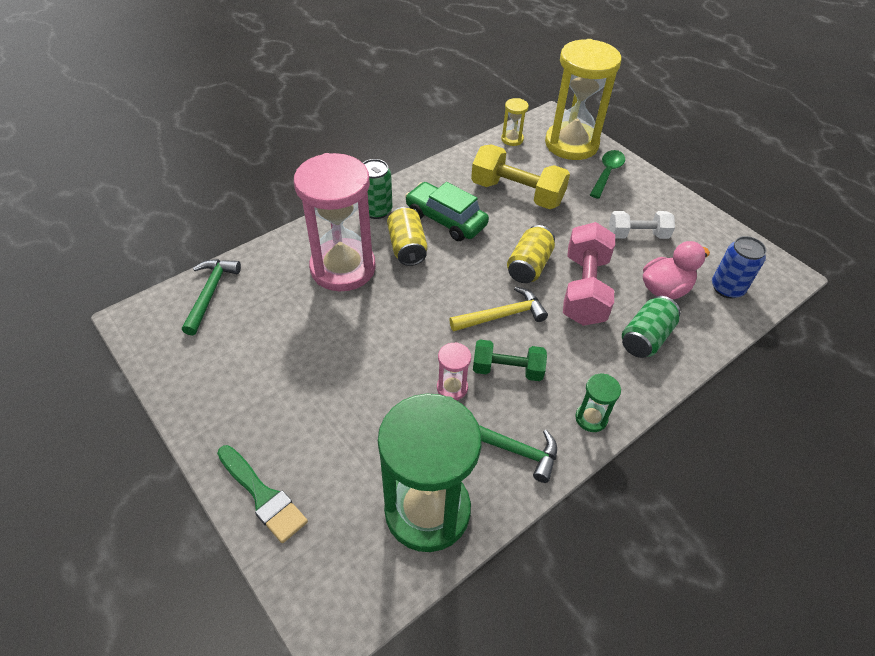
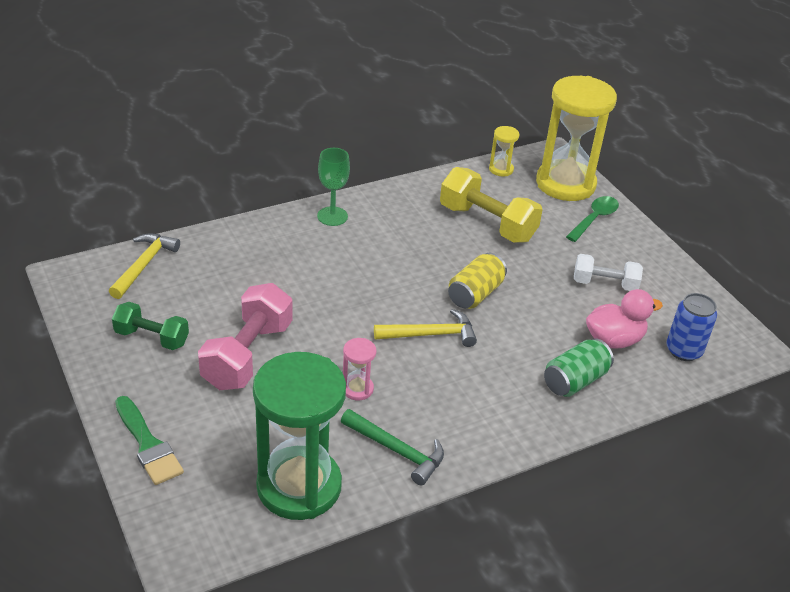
camera: 10 degrees right, 10 degrees down
green hammer [182,259,241,336] -> yellow hammer [109,233,180,299]
pink hourglass [294,153,376,291] -> none
green can [363,159,392,219] -> green goblet [317,148,350,226]
yellow can [387,207,428,266] -> none
green car [405,182,489,241] -> none
green dumbbell [473,340,547,381] -> green dumbbell moved to [112,302,189,350]
pink dumbbell [563,222,615,326] -> pink dumbbell moved to [198,283,292,390]
green hourglass [575,374,621,432] -> none

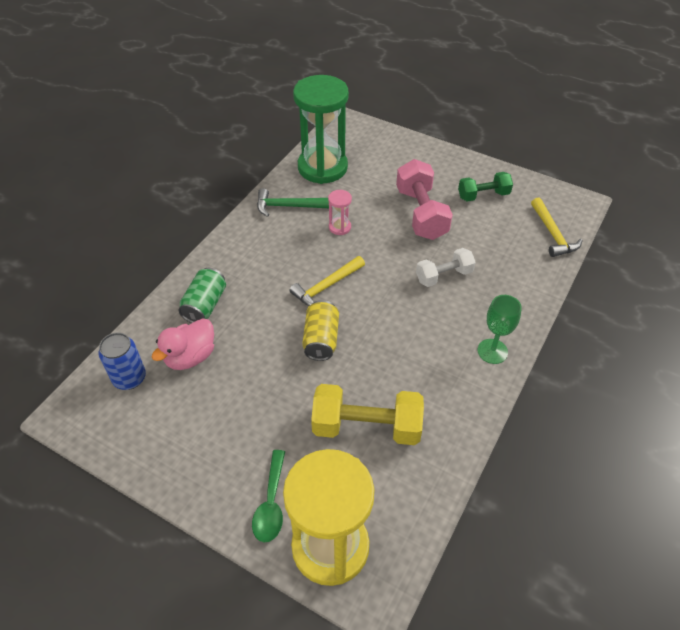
camera: 150 degrees right, 10 degrees up
green brush [115,396,184,485] -> none
yellow hourglass [489,126,520,176] -> none
white dumbbell [574,254,643,291] -> white dumbbell moved to [416,248,476,287]

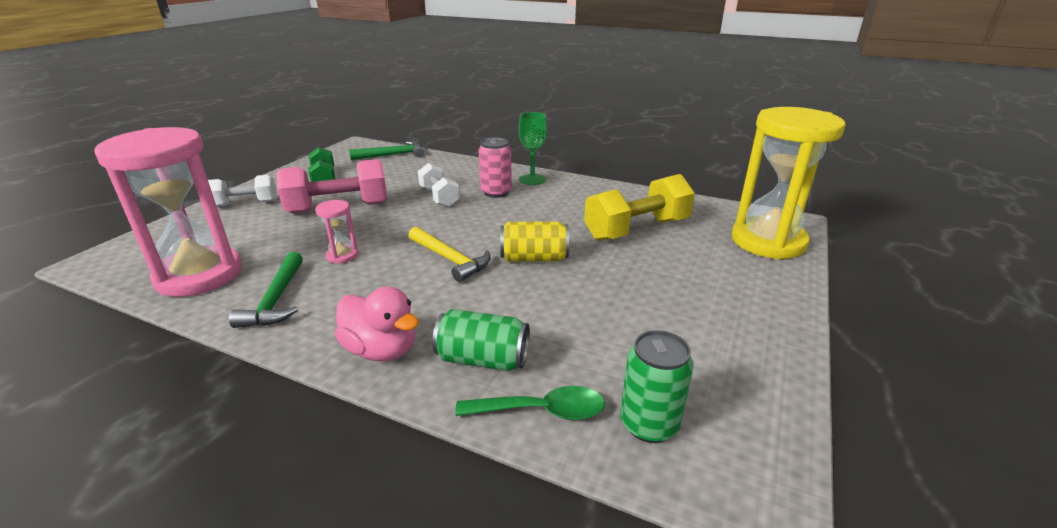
camera: 95 degrees left, 20 degrees down
blue can [99,333,146,390] -> green can [620,330,694,443]
pink duck [152,318,214,370] -> pink duck moved to [335,286,419,361]
green spoon [252,450,285,542] -> green spoon moved to [455,386,605,420]
green hourglass [293,75,349,184] -> pink hourglass [94,127,242,297]
yellow dumbbell [311,384,424,445] -> yellow dumbbell turned 60 degrees clockwise [584,174,695,241]
yellow hammer [531,197,583,257] -> green hammer [349,141,424,160]
none -> white dumbbell [208,175,277,207]
none -> pink can [479,137,512,198]

